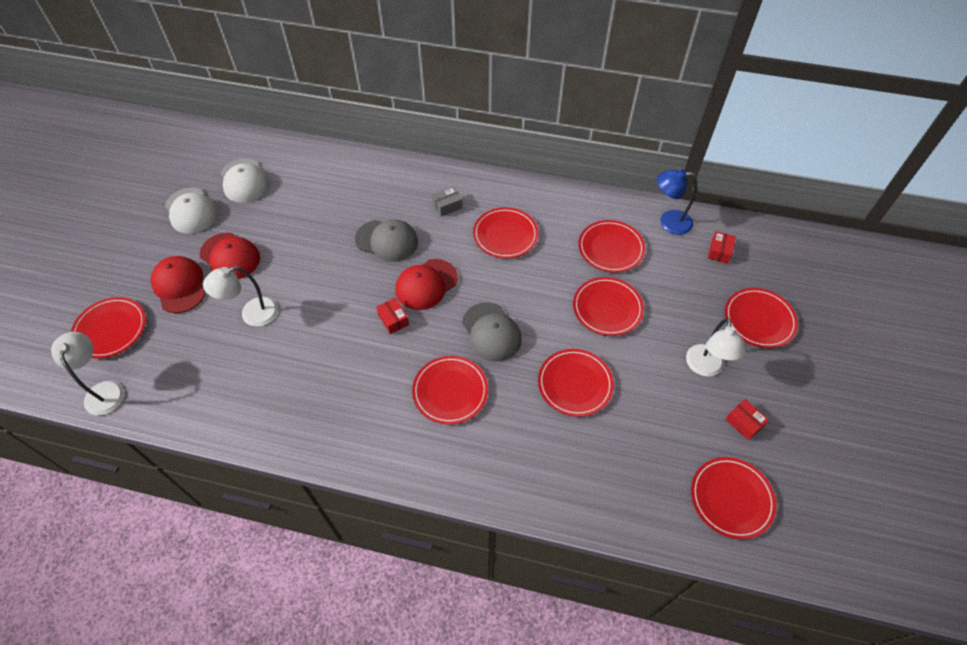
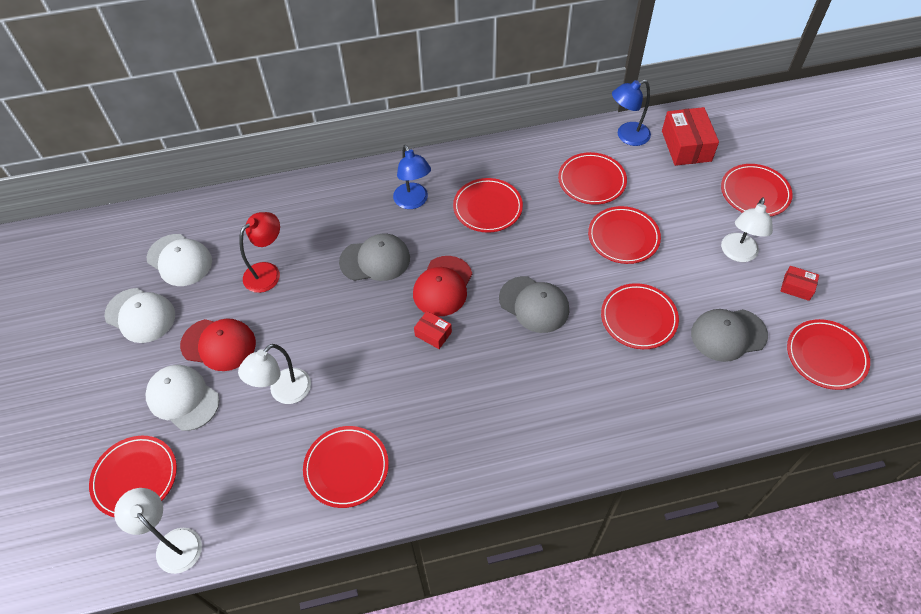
camera: 25 degrees left, 0 degrees up
red cap [151,256,205,313] -> white cap [145,365,220,431]
red plate [412,356,488,424] -> red plate moved to [303,426,389,508]
grey box [432,187,463,217] -> blue lamp [393,145,431,209]
white lamp [686,318,746,377] -> white lamp turned 45 degrees clockwise [721,198,773,262]
red box [708,231,736,264] -> red box [662,107,719,166], size x1.92
none -> red lamp [239,212,280,293]
none -> grey cap [691,309,768,362]

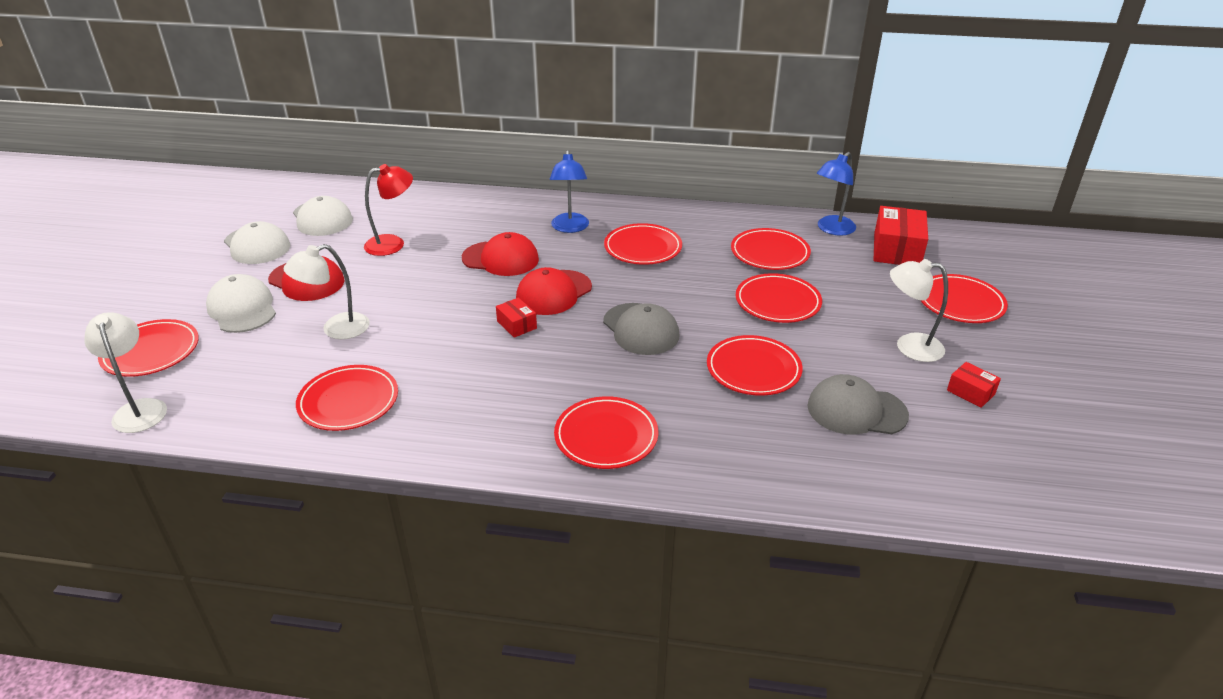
camera: 20 degrees right, 20 degrees down
grey cap [339,234,410,281] -> red cap [462,232,539,276]
blue lamp [612,80,651,146] -> blue lamp turned 45 degrees counterclockwise [817,152,856,236]
white lamp [721,198,773,262] -> white lamp turned 60 degrees clockwise [890,259,948,362]
red plate [787,319,870,390] -> red plate moved to [554,396,658,469]

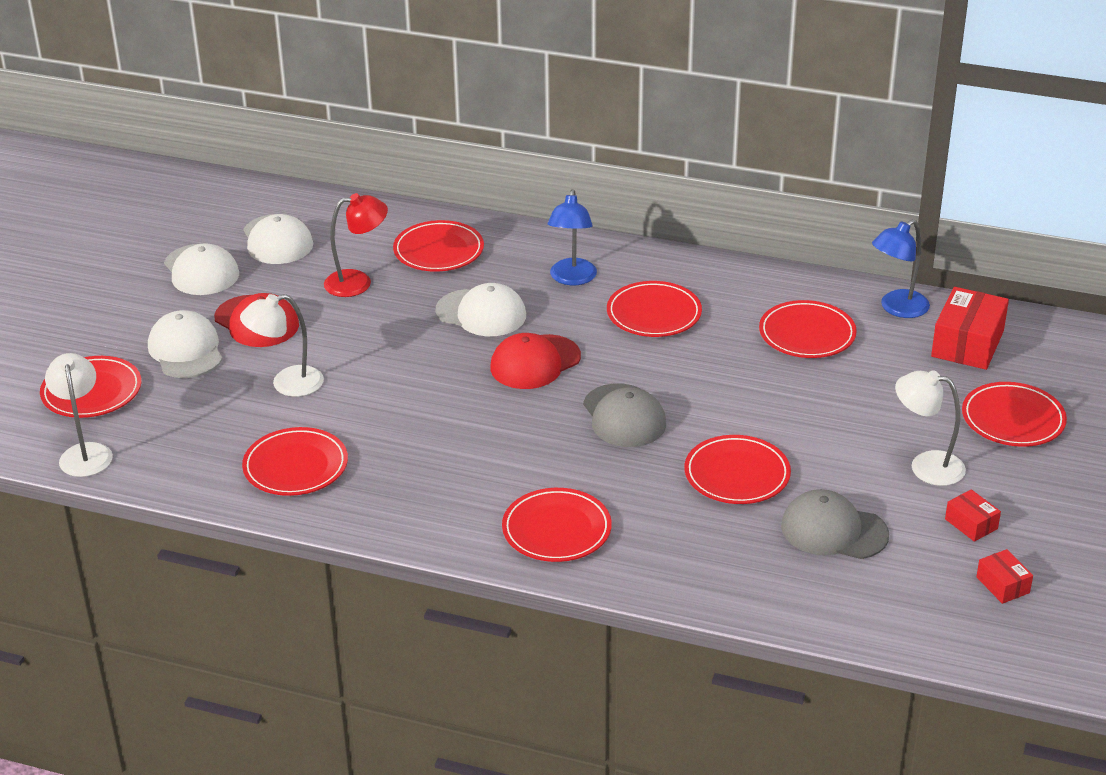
camera: 10 degrees right, 0 degrees up
red cap [462,232,539,276] -> white cap [436,283,526,336]
red box [496,298,537,338] -> red box moved to [976,549,1033,604]
red plate [736,273,822,323] -> red plate moved to [393,220,484,271]

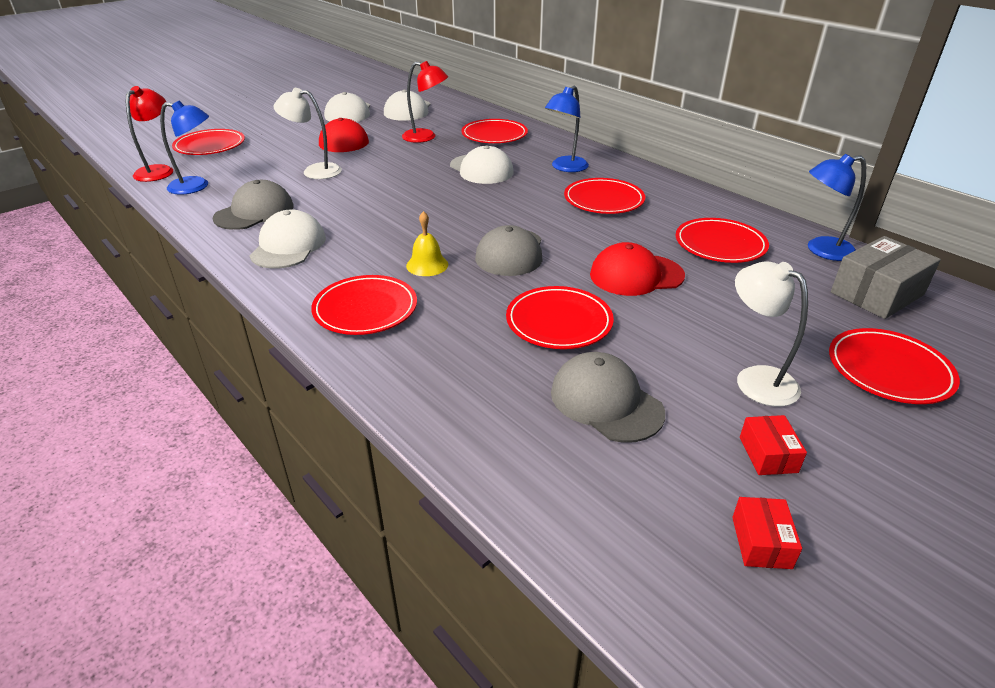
camera: 30 degrees right, 0 degrees up
white lamp [45,353,113,477] -> red lamp [126,86,173,182]
white cap [148,310,223,378] -> white cap moved to [249,210,326,269]
red plate [242,427,348,496] -> grey cap [213,180,293,230]
red cap [490,333,581,389] -> red cap moved to [590,242,685,296]
red box [931,287,1009,370] -> grey box [831,236,941,319]
none -> blue lamp [160,101,209,195]
none -> yellow bell [406,211,448,276]

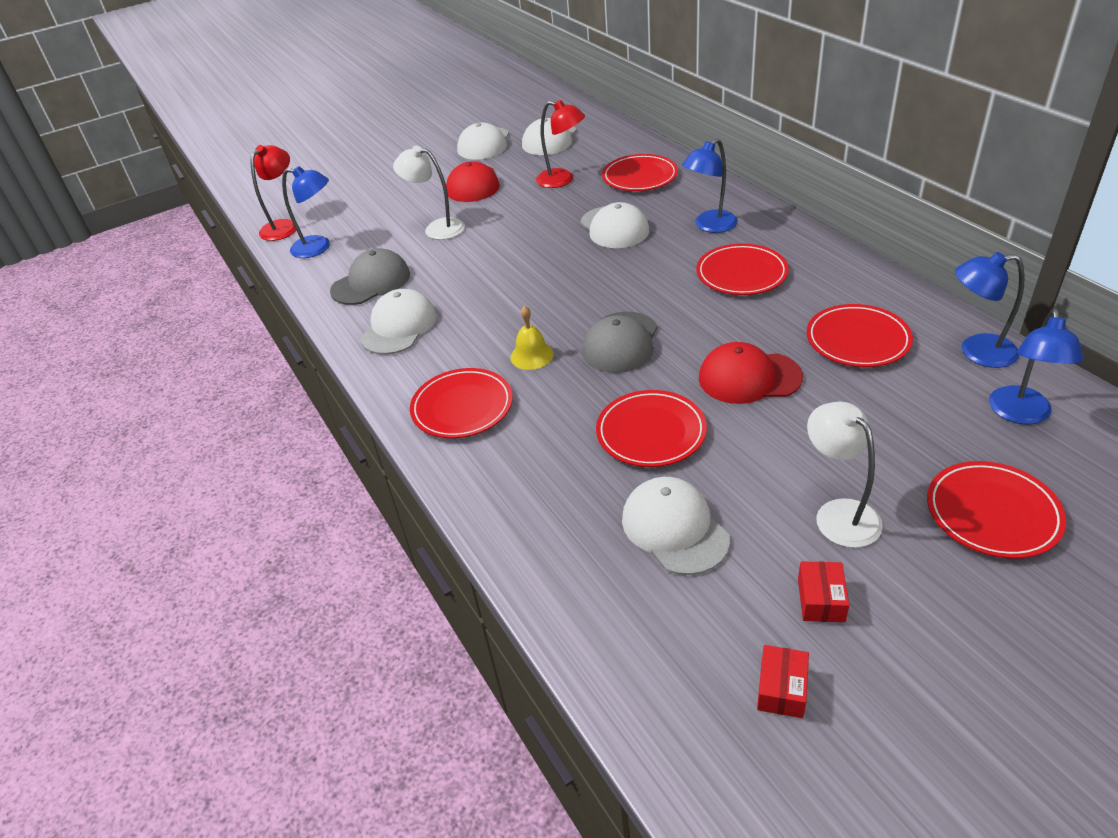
camera: 15 degrees right, 5 degrees up
red plate [172,129,245,155] -> none
grey cap [551,352,665,443] -> white cap [622,477,730,575]
grey box [831,236,941,319] -> blue lamp [989,309,1084,425]

